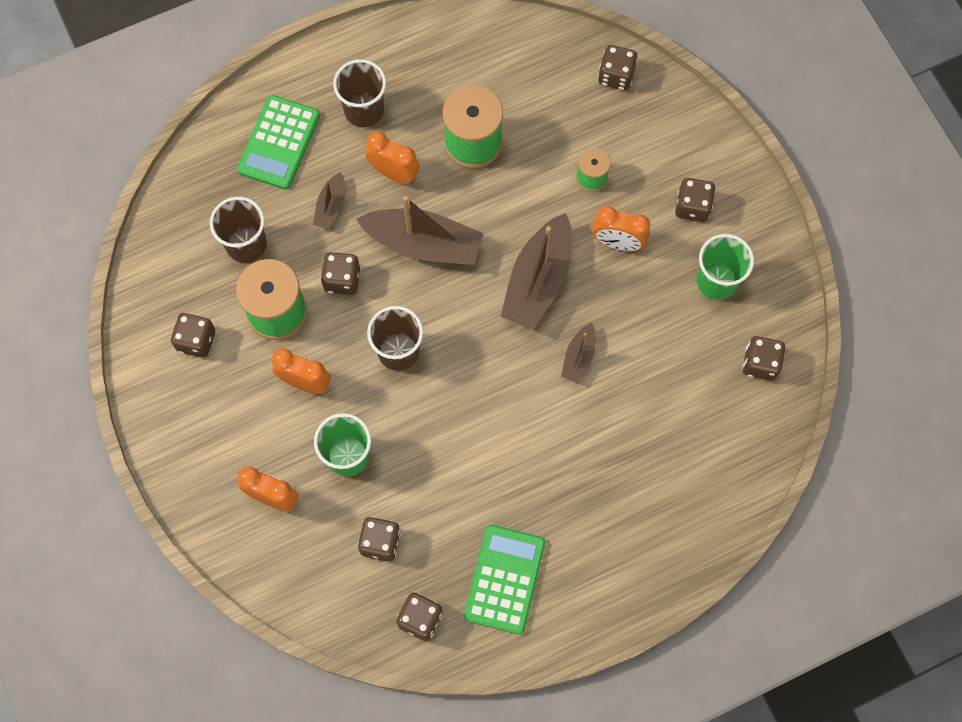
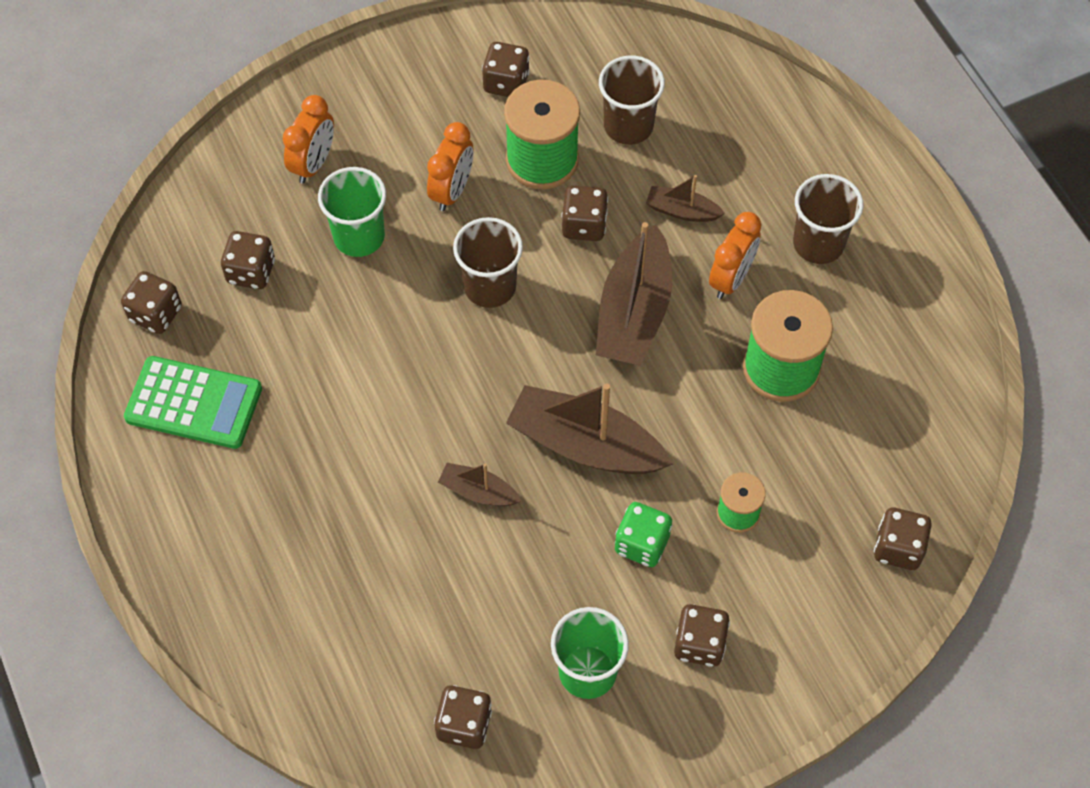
camera: 90 degrees right, 10 degrees down
green calculator [237,95,320,190] -> none
orange clock [592,206,650,251] -> green dice [615,502,672,567]

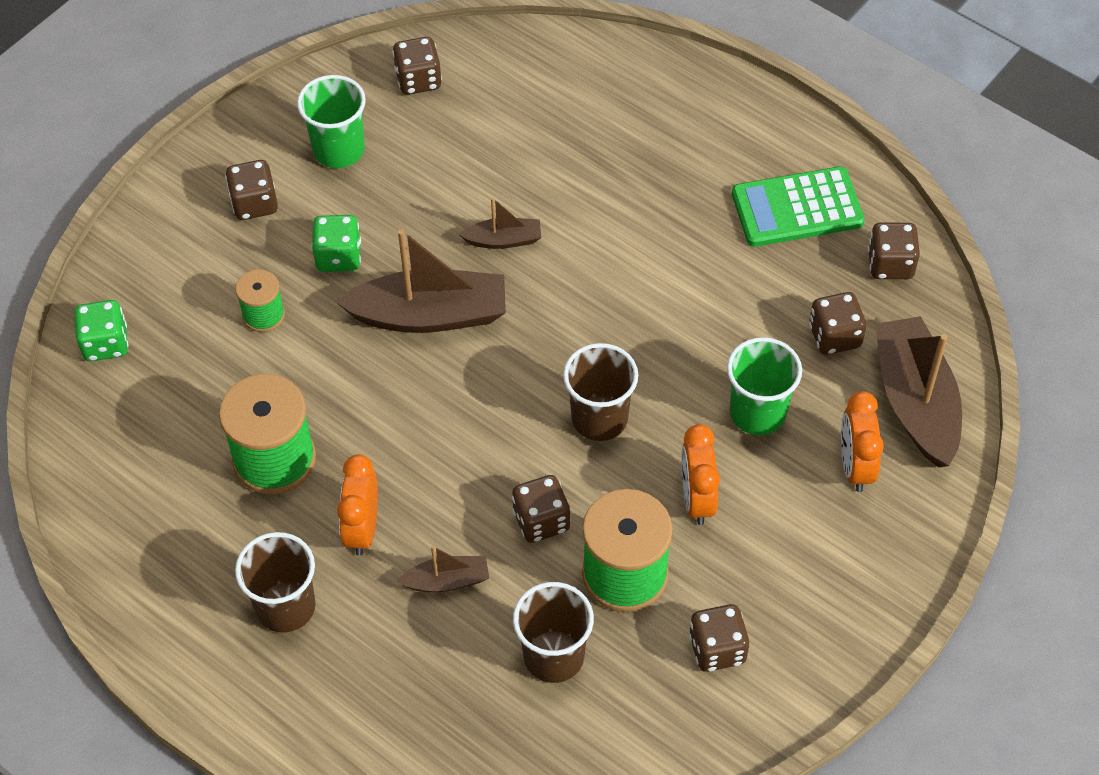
camera: 155 degrees right, 5 degrees down
brown boat [596,222,672,366] -> brown boat moved to [875,316,962,468]
brown dice [874,508,932,570] -> green dice [74,300,129,361]

